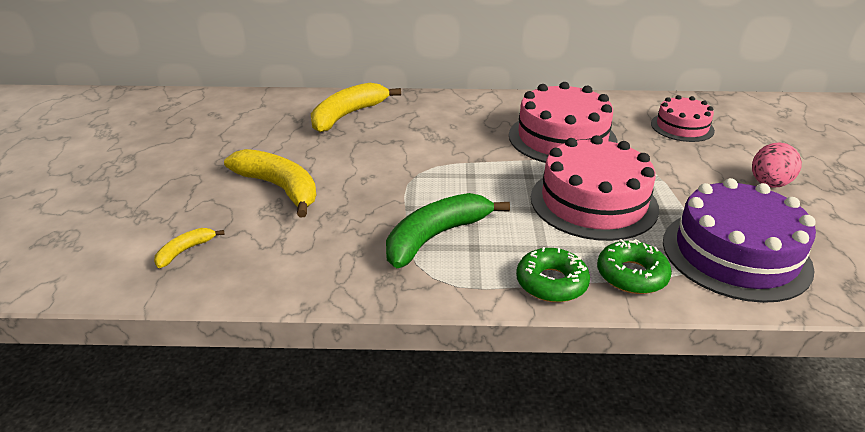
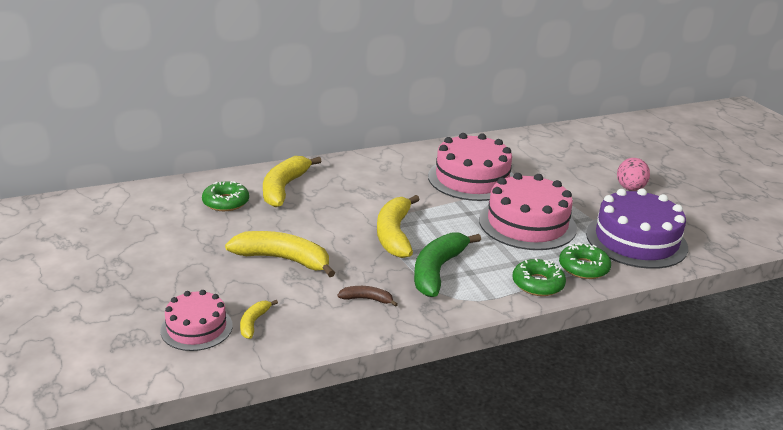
camera: 25 degrees left, 5 degrees down
pink cake [651,95,715,142] -> pink cake moved to [160,290,233,351]
none -> green donut [202,181,249,211]
none -> brown banana [337,286,398,307]
none -> yellow banana [377,195,420,258]

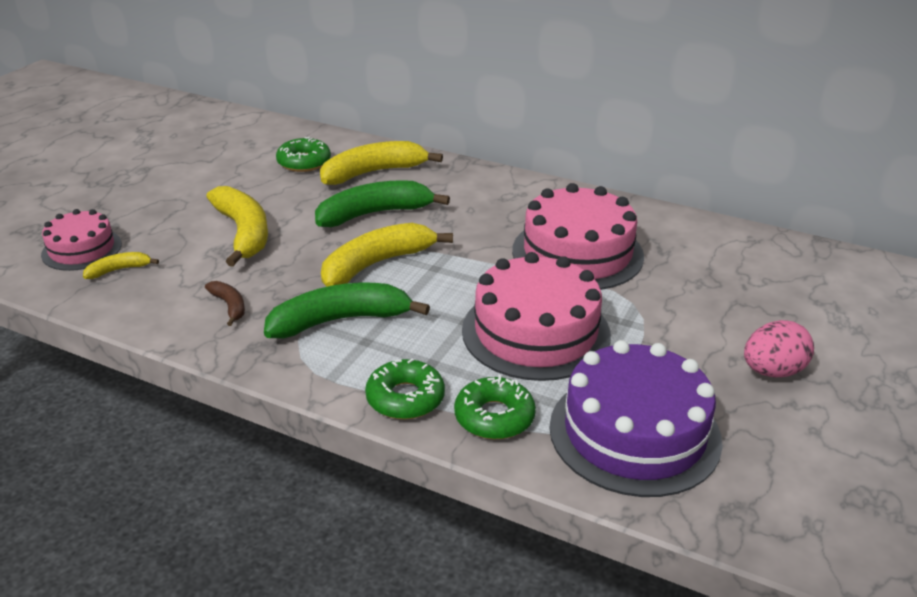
camera: 50 degrees right, 5 degrees up
none -> green banana [315,180,450,227]

